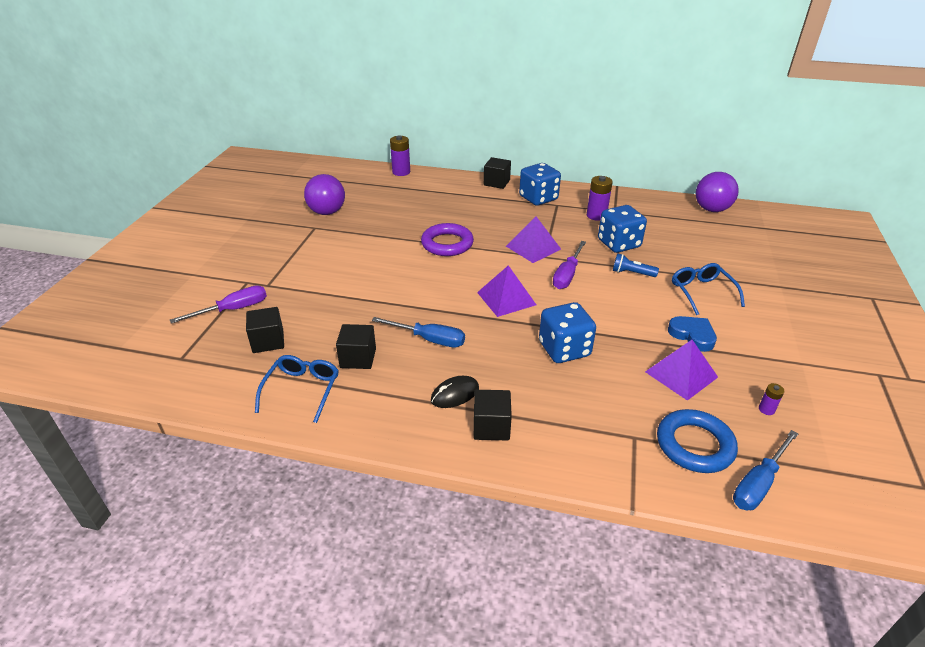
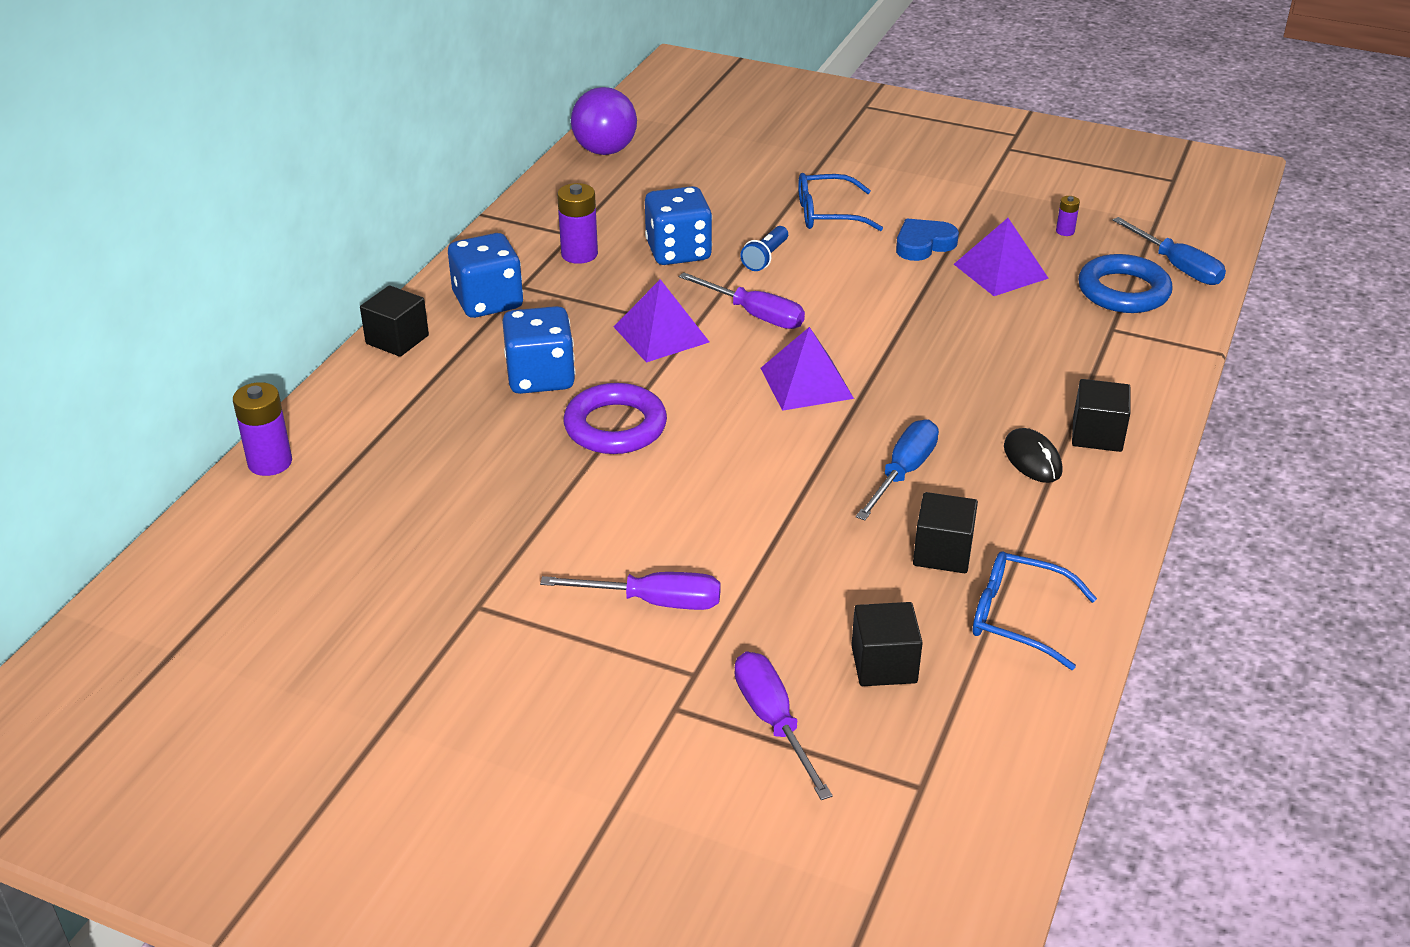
camera: 80 degrees left, 0 degrees up
purple ball [304,174,345,215] -> none
blue dice [539,302,596,363] -> blue dice moved to [502,306,575,394]
none -> purple screwdriver [540,572,721,610]

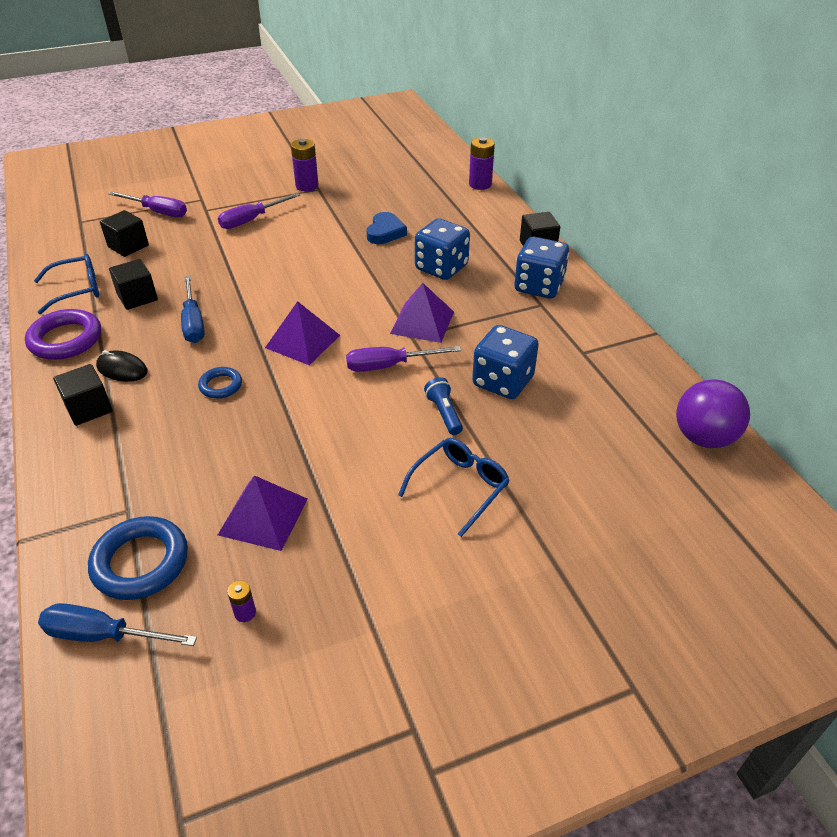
camera: 135 degrees right, 5 degrees up
purple battery [557,183,598,264] -> purple battery moved to [291,139,319,191]
purple ring [563,383,667,454] -> purple ring moved to [25,309,101,360]
blue heart [896,218,959,261] -> blue heart moved to [367,212,407,244]
none -> blue ring [198,367,242,399]

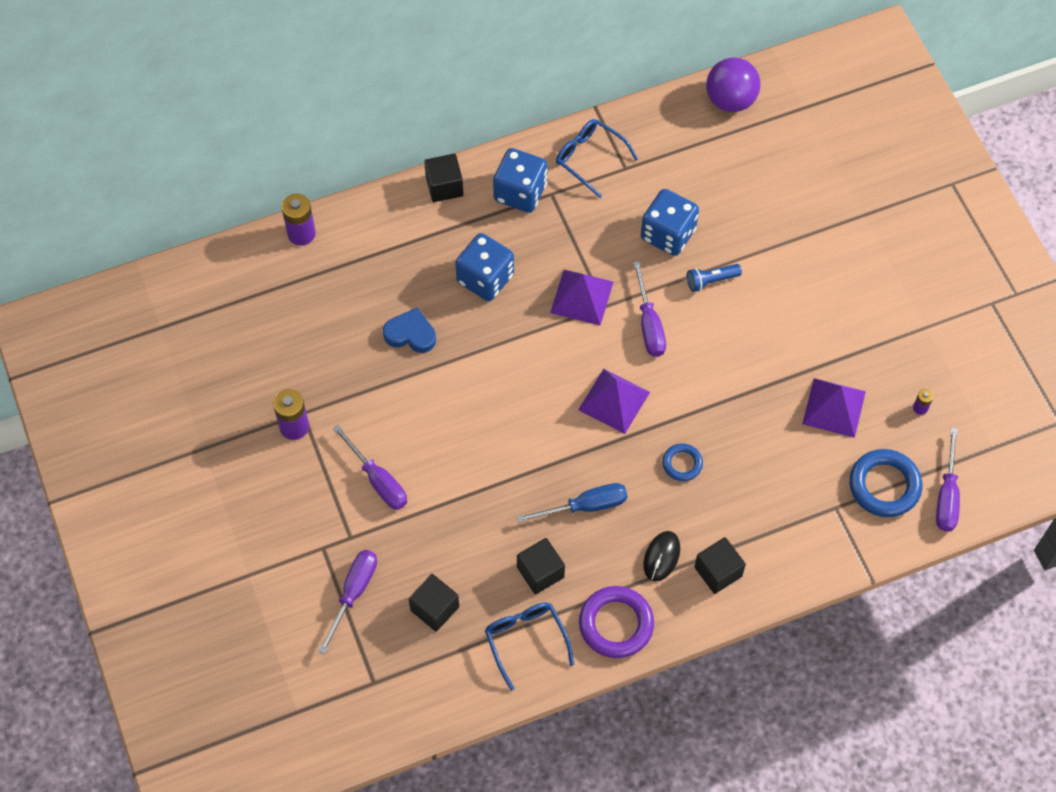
camera: 90 degrees left, 20 degrees up
blue screwdriver [38,603,197,646] -> purple screwdriver [936,427,960,531]
blue glasses [398,438,510,537] -> blue glasses moved to [556,119,638,198]

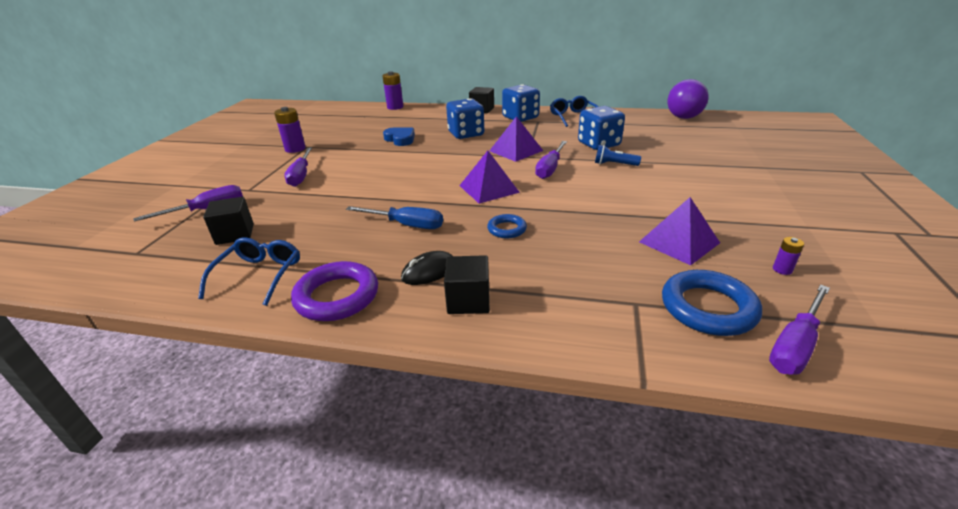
camera: 35 degrees right, 30 degrees down
black cube [517,538,565,594] -> none

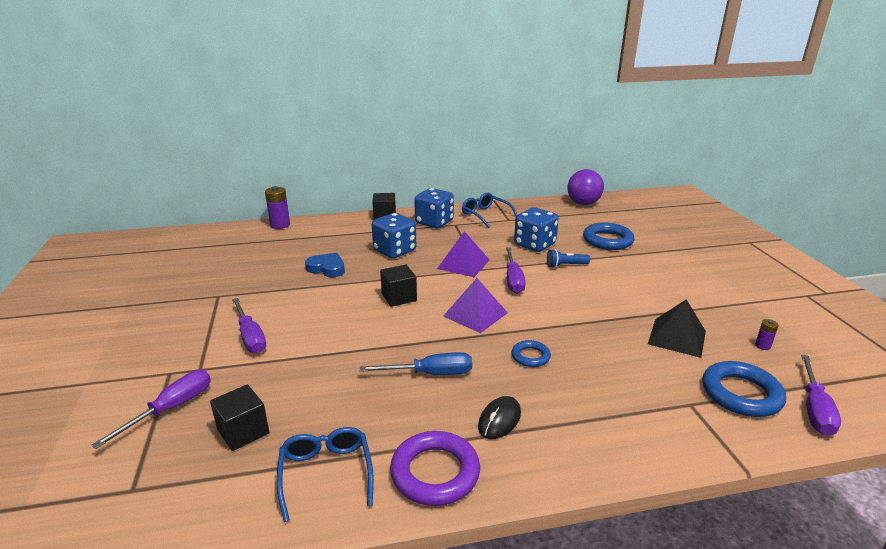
camera: 25 degrees left, 5 degrees down
purple battery [274,107,306,153] -> none
black cube [444,255,490,314] -> black cube moved to [380,265,417,307]
purple pyramid [639,197,720,265] -> black pyramid [648,299,706,358]
none -> blue ring [583,223,635,250]

